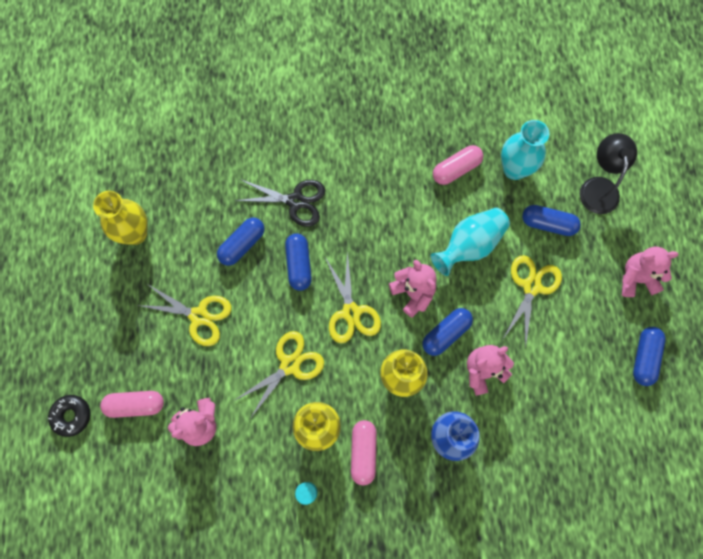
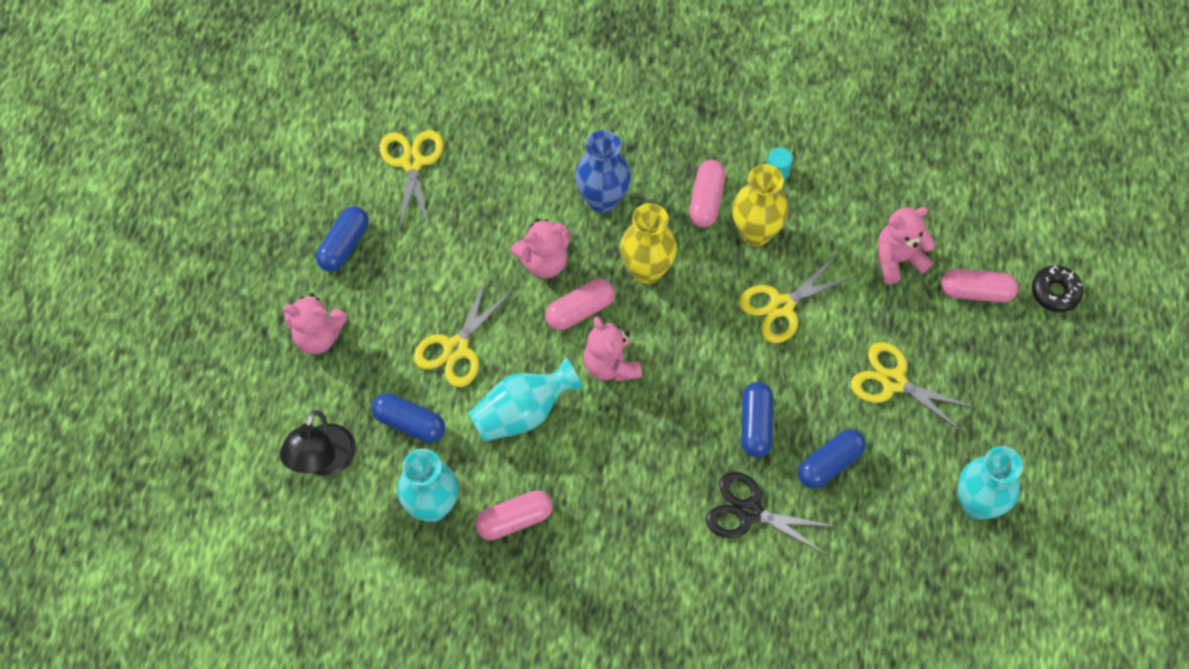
camera: 170 degrees left, 10 degrees down
yellow vase [93,191,148,245] -> turquoise vase [958,446,1023,520]
yellow scissors [325,251,381,343] -> yellow scissors moved to [380,130,444,230]
blue capsule [423,308,473,356] -> pink capsule [545,279,615,330]

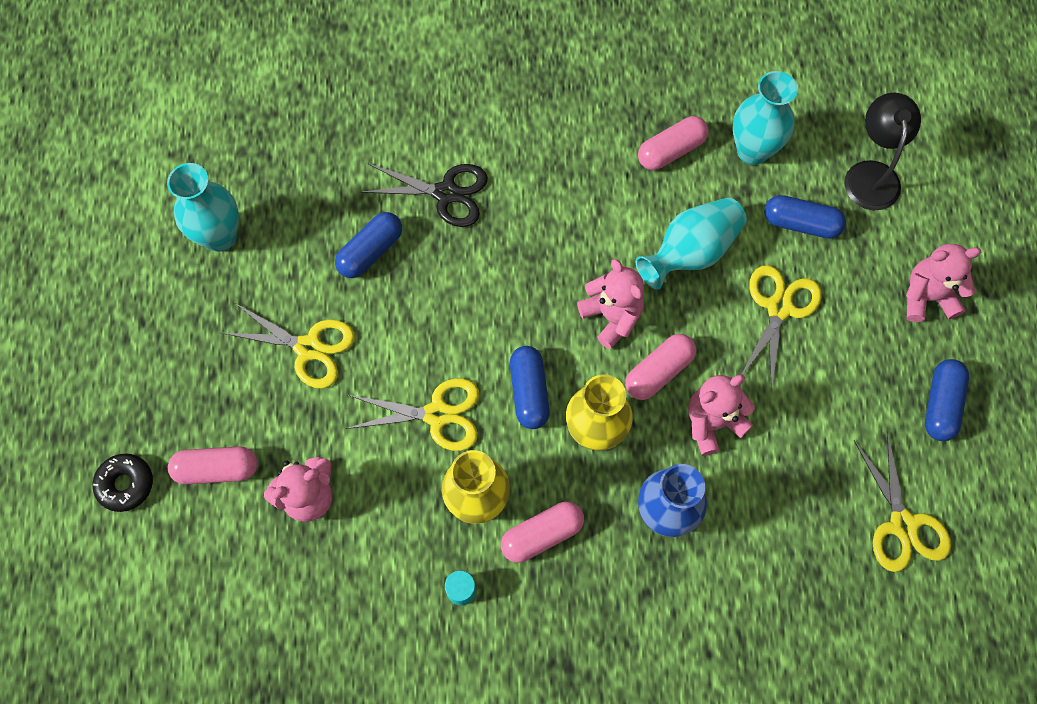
camera: 170 degrees right, 5 degrees up
pink capsule [689,160,726,227] -> pink capsule turned 60 degrees clockwise [501,501,584,563]
yellow scissors [739,255,856,343] -> yellow scissors turned 45 degrees clockwise [345,378,479,451]
blue capsule [741,382,773,458] -> blue capsule moved to [510,346,550,429]

